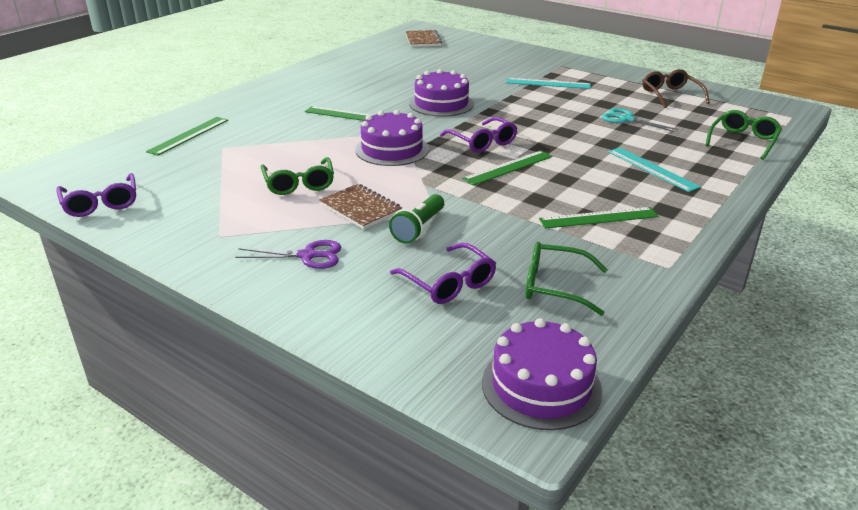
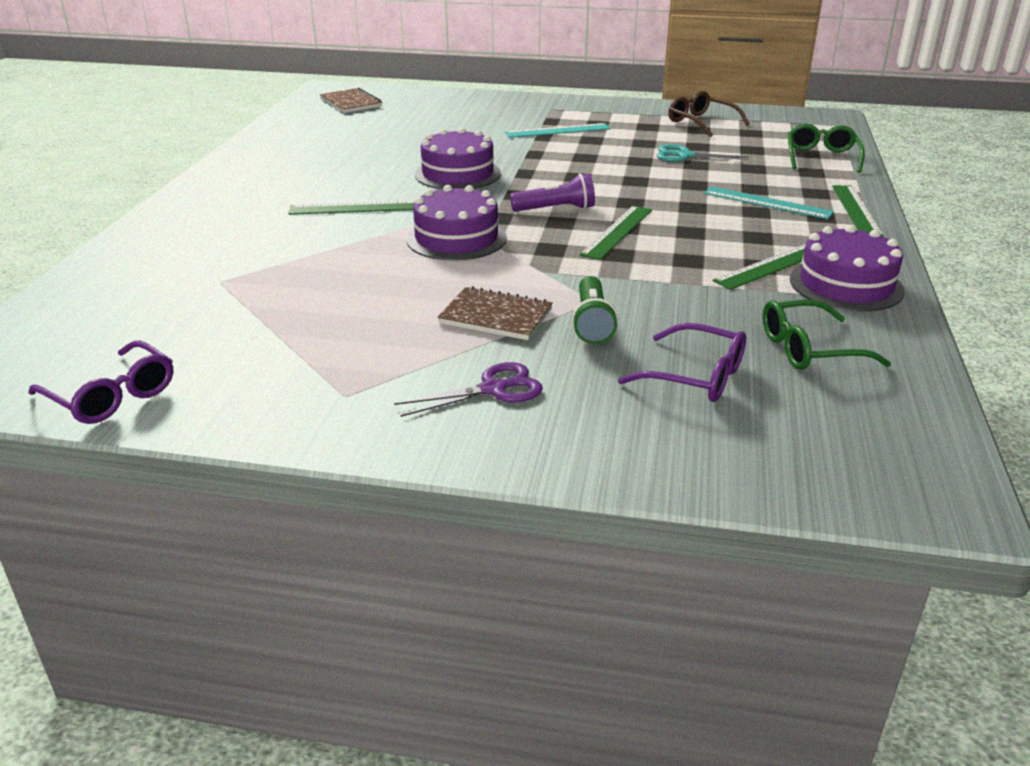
camera: 25 degrees left, 0 degrees up
green ruler [146,117,228,156] -> green ruler moved to [832,185,884,237]
green glasses [261,157,334,195] -> none
purple glasses [440,117,517,153] -> purple flashlight [510,174,595,212]
purple cake [482,318,602,430] -> purple cake moved to [790,225,905,311]

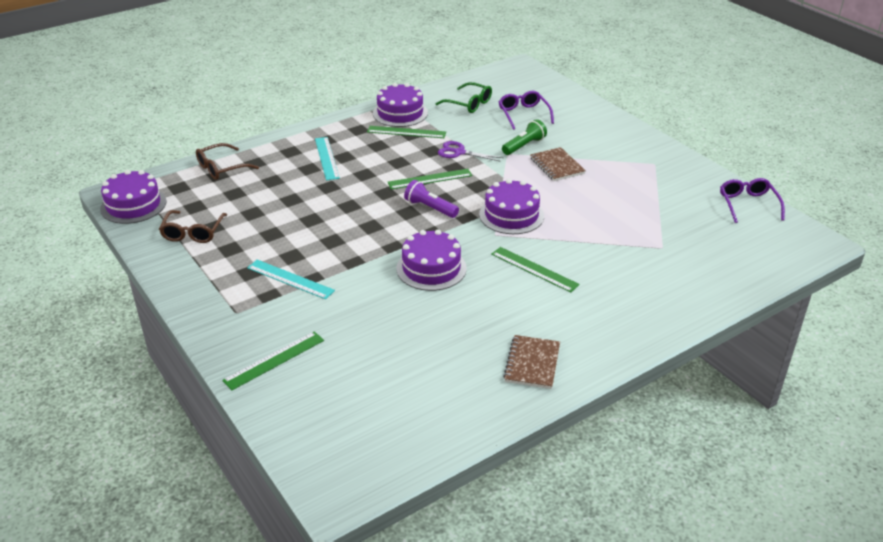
camera: 135 degrees left, 5 degrees up
brown notebook [320,88,382,113] -> brown notebook moved to [503,335,560,389]
purple scissors [394,362,543,417] -> purple scissors moved to [438,141,503,162]
turquoise scissors [657,144,749,162] -> none
green glasses [788,124,865,173] -> brown glasses [196,143,259,180]
green ruler [832,185,884,237] -> green ruler moved to [222,331,324,390]
none -> purple cake [100,170,166,224]

